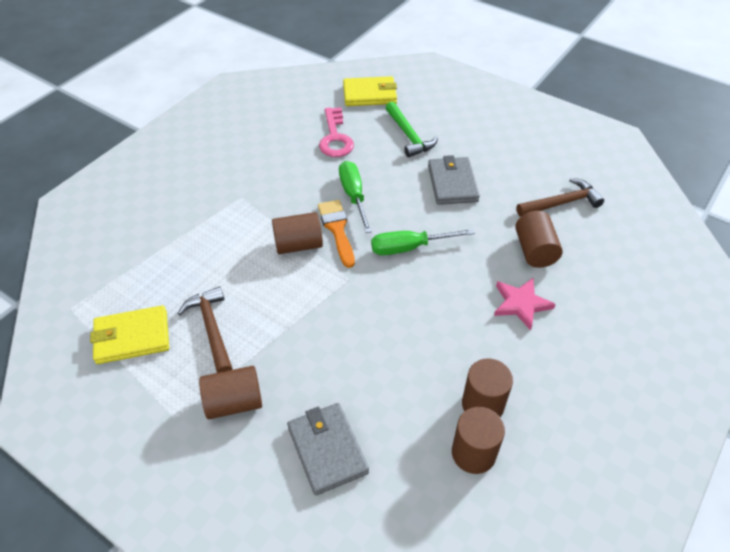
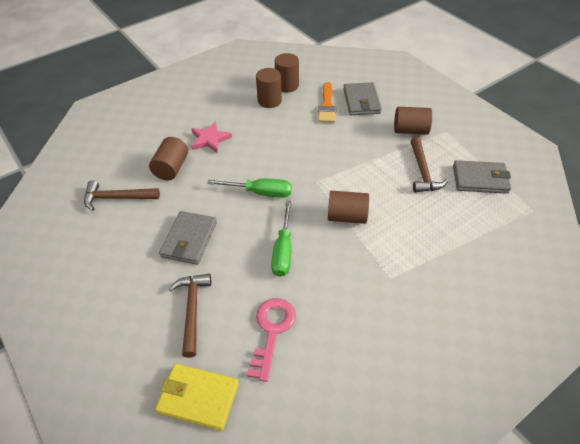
camera: 160 degrees left, 0 degrees up
yellow wallet [90,305,169,364] -> grey wallet [453,160,511,194]
orange brush [318,200,355,268] -> orange brush moved to [318,82,336,123]
green hammer [385,102,438,157] -> brown hammer [168,273,211,358]

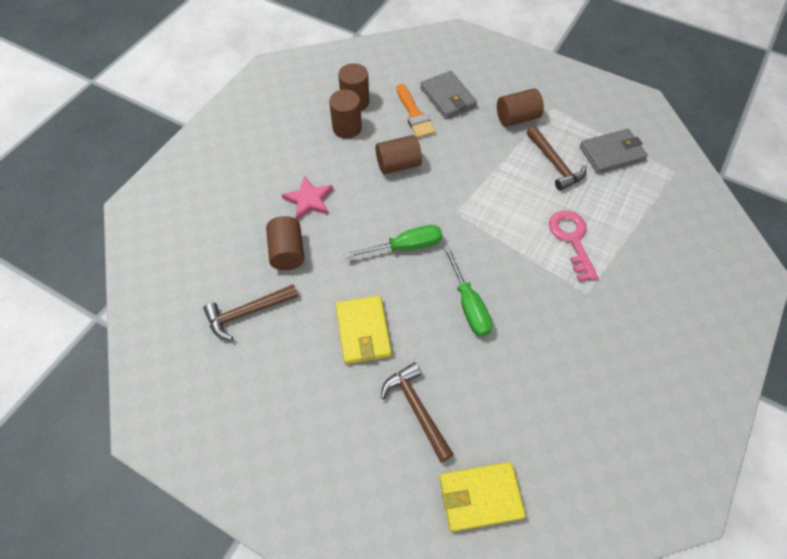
camera: 25 degrees left, 10 degrees up
grey wallet [159,211,217,265] -> yellow wallet [336,296,392,364]
pink key [247,298,296,382] -> pink key moved to [549,210,598,282]
brown cylinder [328,191,369,224] -> brown cylinder moved to [376,135,422,174]

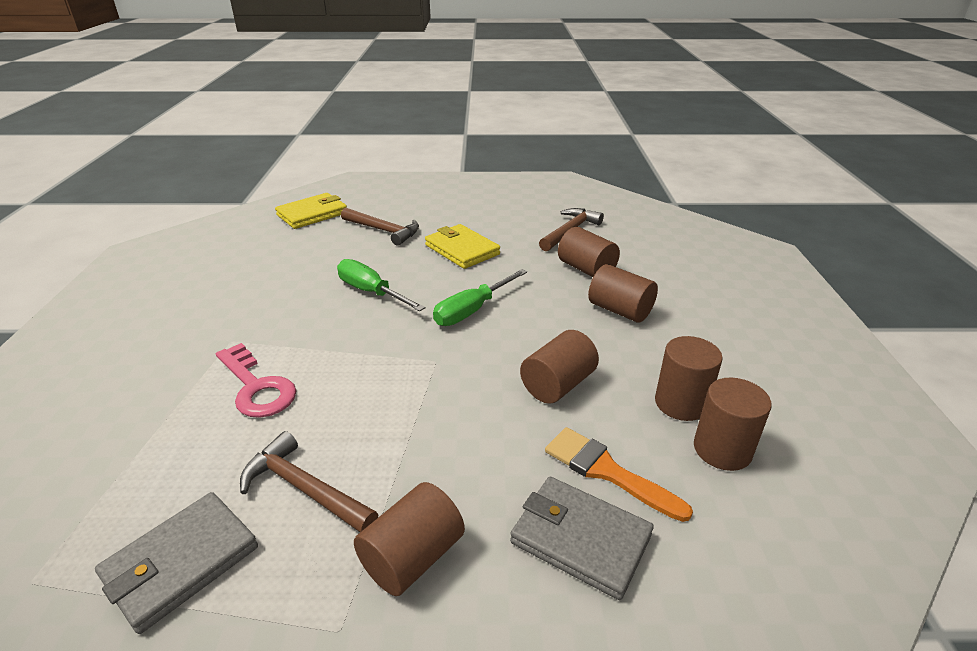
camera: 150 degrees right, 25 degrees down
pink star [282,176,333,220] -> brown cylinder [588,264,658,323]

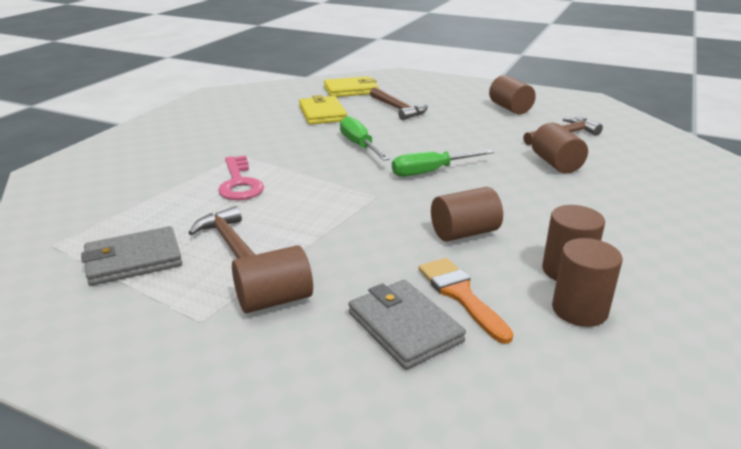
camera: 25 degrees right, 5 degrees down
yellow wallet [425,224,500,269] -> yellow wallet moved to [299,95,347,125]
brown cylinder [588,264,658,323] -> brown cylinder moved to [489,75,536,115]

